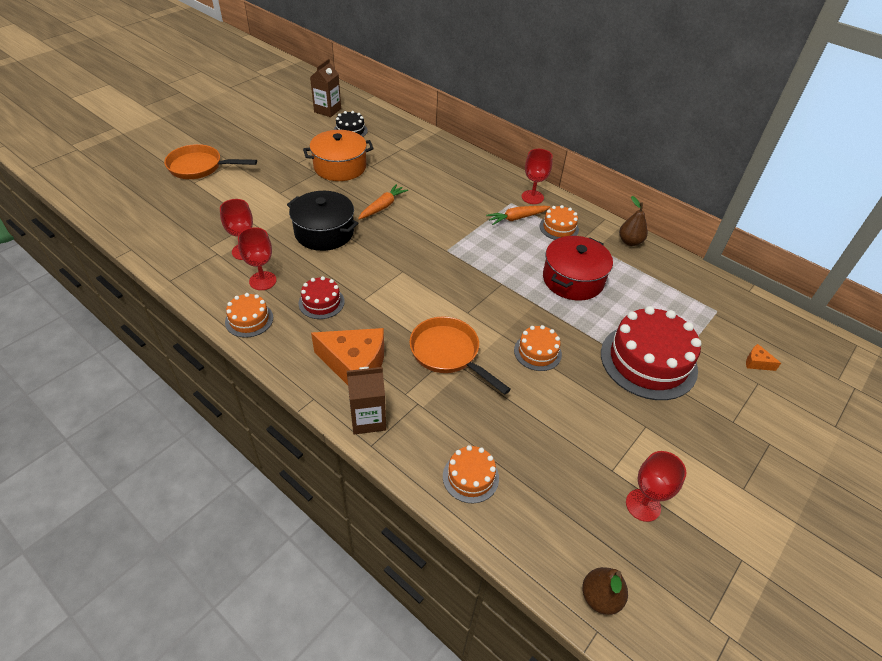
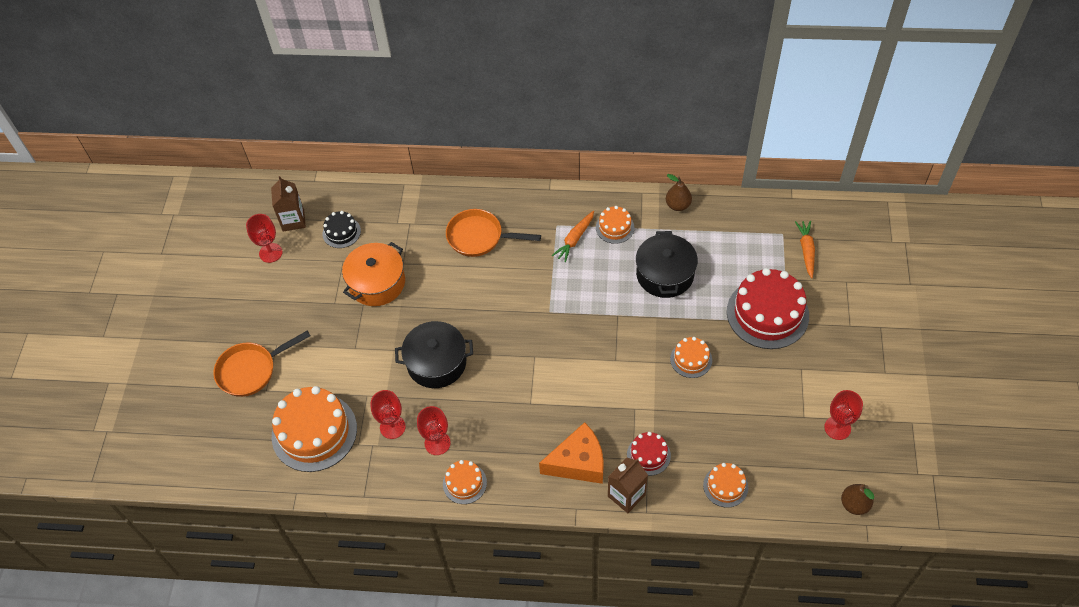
camera: 30 degrees left, 10 degrees up
red cake [299,276,345,319] -> red cake moved to [627,432,671,476]
orange carrot [358,184,408,219] -> orange carrot moved to [795,221,815,278]
orange pan [409,316,511,395] -> orange pan moved to [446,209,541,257]
red goblet [521,149,553,204] -> red goblet moved to [246,214,283,263]
red pot [543,236,613,300] -> black pot [636,231,698,298]
orange cheese [746,344,781,371] -> none
none -> orange cake [272,386,357,472]

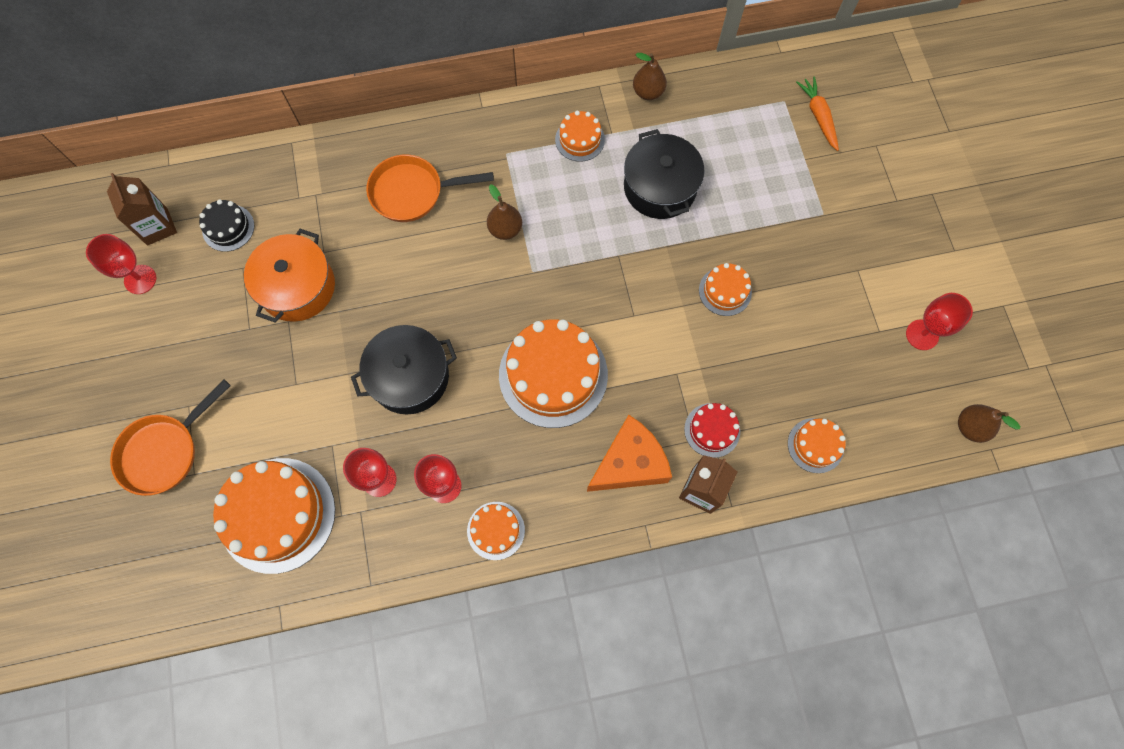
camera: 20 degrees left, 15 degrees up
orange carrot [552,211,594,262] -> none
red cake [727,268,809,349] -> none
none -> brown pear [487,184,522,240]
none -> orange cake [499,319,608,428]

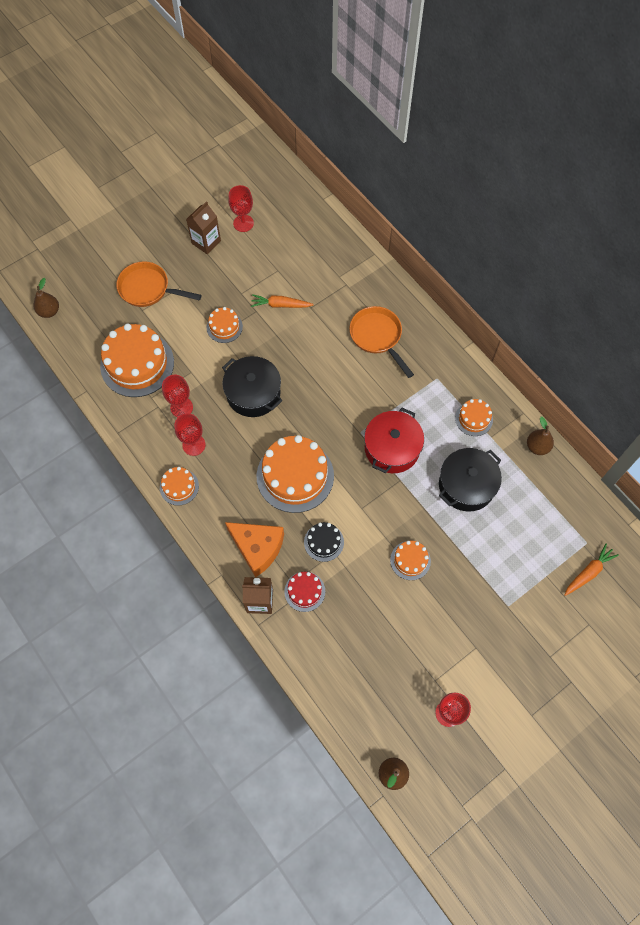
camera: 65 degrees right, 5 degrees down
brown carton [107,173,177,245] -> brown carton moved to [186,201,221,254]
black cake [199,199,254,252] -> black cake moved to [304,522,344,562]
orange pot [244,229,335,323] -> orange carrot [251,294,314,308]
brown pear [487,184,522,240] -> brown pear moved to [34,278,59,318]
orange cake [788,418,846,473] -> orange cake moved to [207,307,243,343]
none -> red pot [364,408,424,473]

